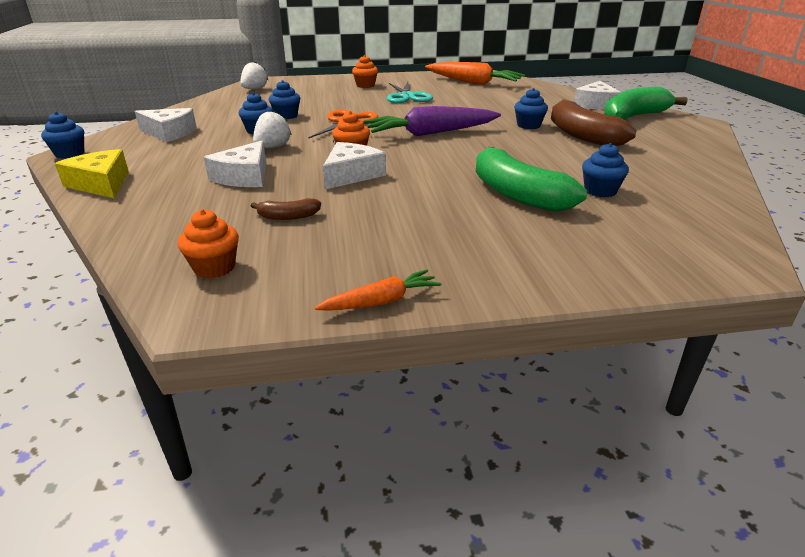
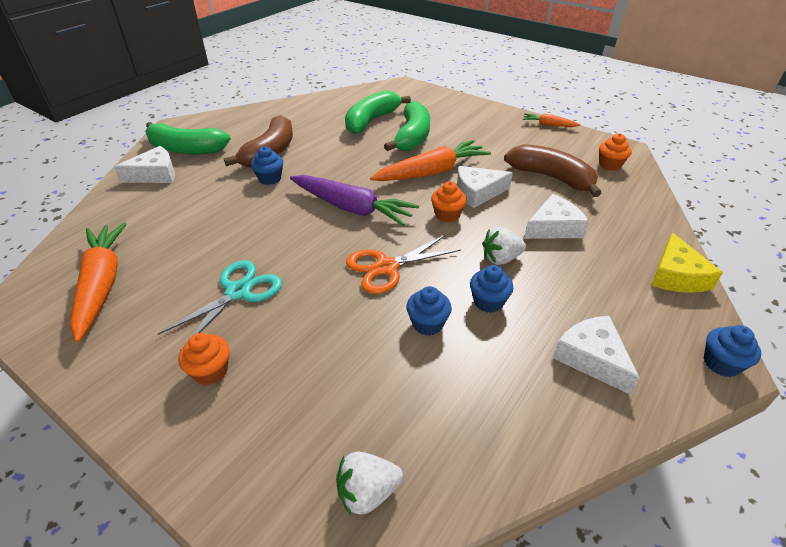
camera: 135 degrees left, 10 degrees up
brown banana [251,198,321,220] -> brown banana [504,144,601,197], size x2.22
blue cupcake [582,143,629,198] -> green banana [345,90,411,134]
none -> orange carrot [370,140,491,181]

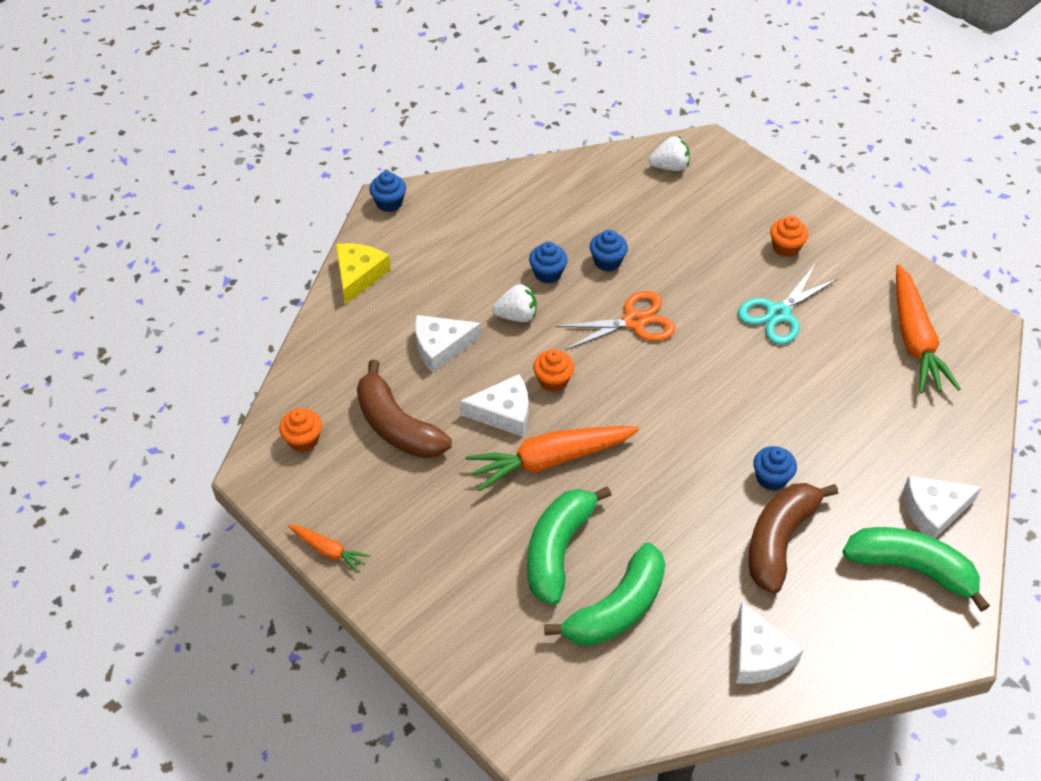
camera: 170 degrees left, 10 degrees up
purple carrot [290,175,419,226] -> none
white cheese [553,316,640,395] -> white cheese moved to [736,602,803,684]

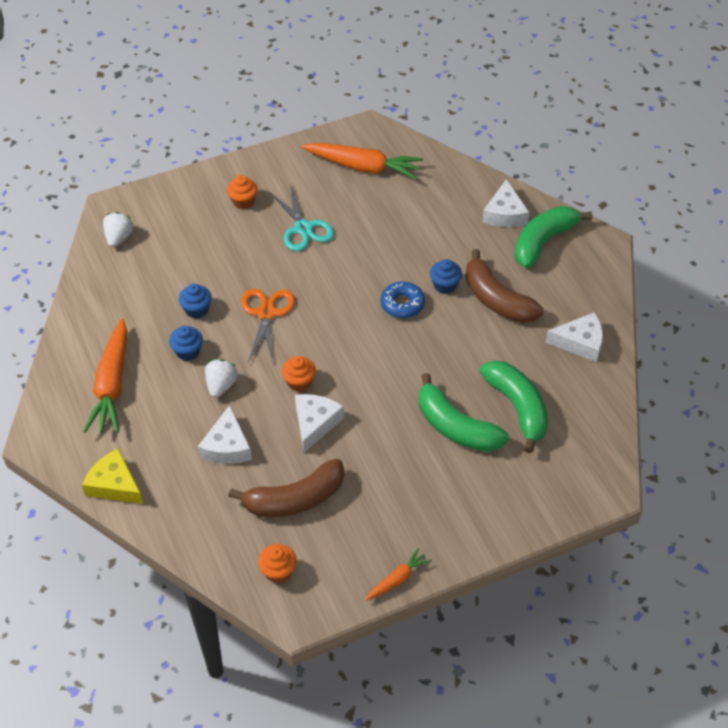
camera: 70 degrees left, 0 degrees up
blue cupcake [369,171,406,212] -> none
orange carrot [466,426,639,492] -> orange carrot moved to [83,318,127,433]
none -> blue donut [381,281,425,318]

